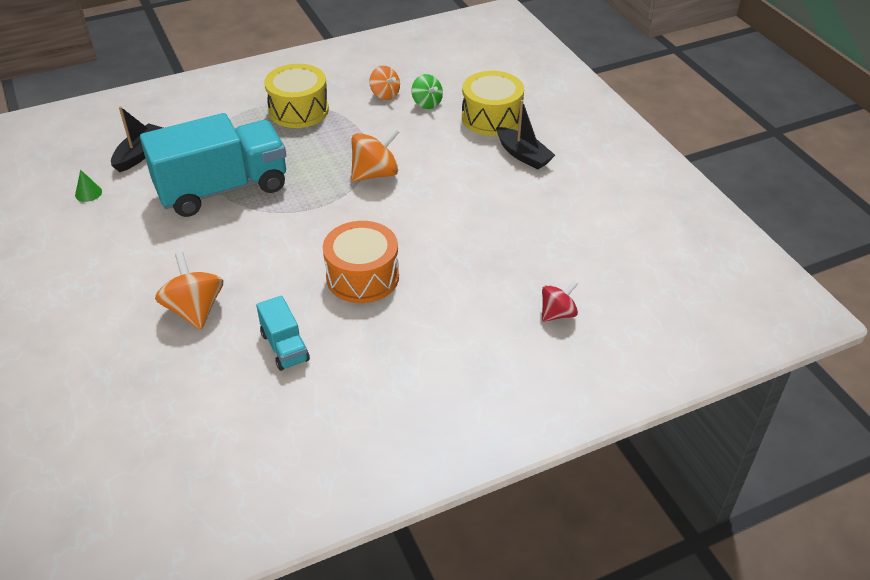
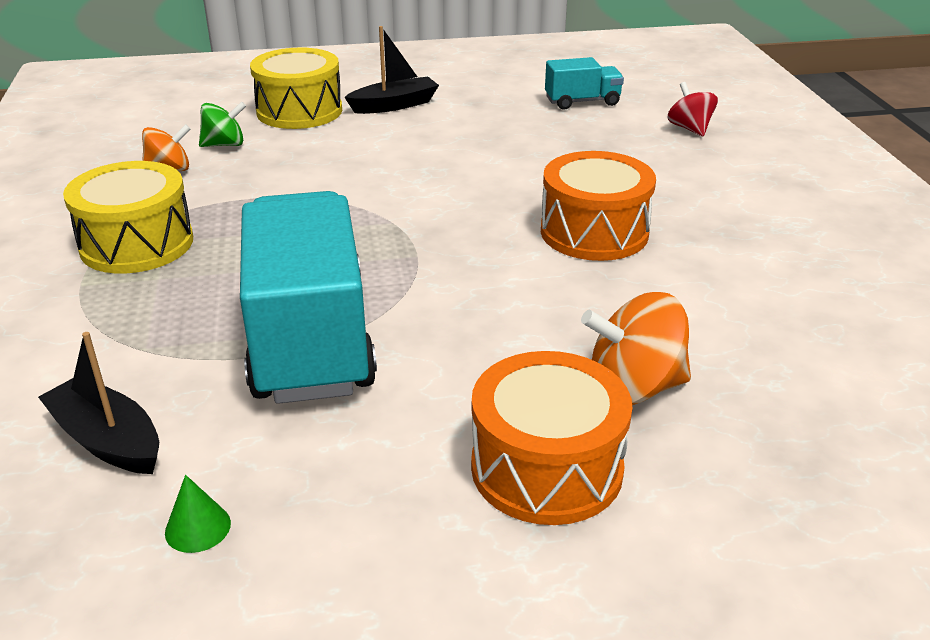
camera: 75 degrees left, 10 degrees down
turquoise truck [256,296,310,371] -> turquoise truck moved to [545,57,624,110]
orange spinning top [351,128,399,182] -> none
none -> orange drum [471,351,633,525]

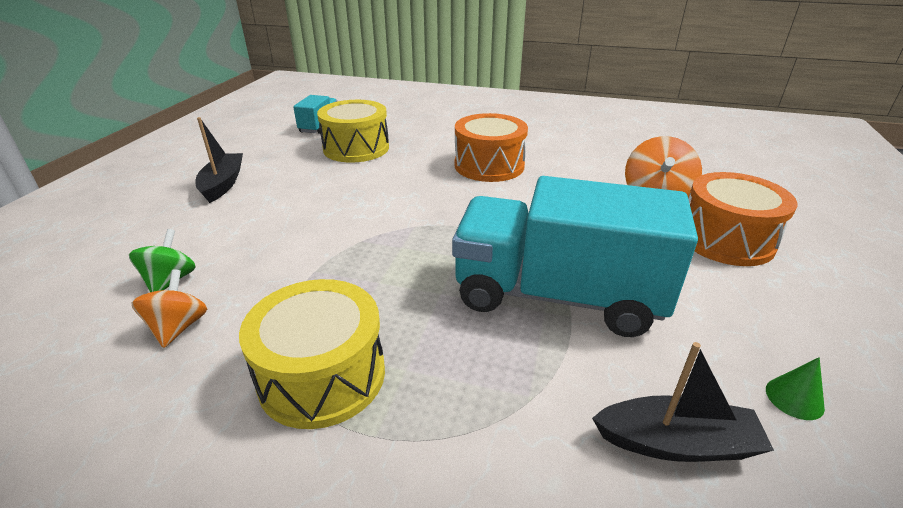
camera: 65 degrees left, 0 degrees up
black boat [38,332,159,474] -> black boat turned 150 degrees counterclockwise [592,342,774,462]
yellow drum [250,48,342,129] -> yellow drum moved to [317,100,389,163]
red spinning top [667,82,718,136] -> none

